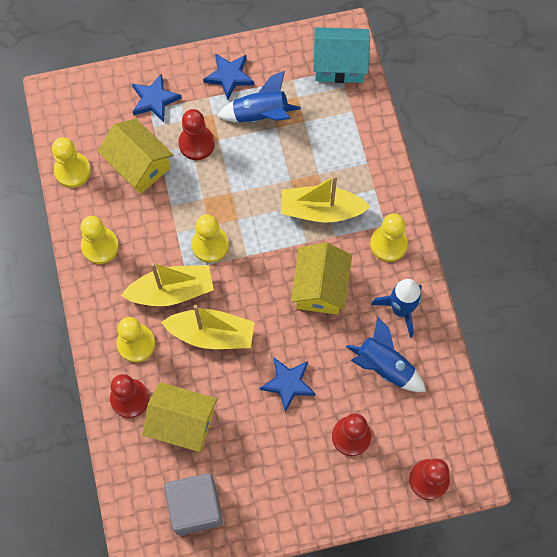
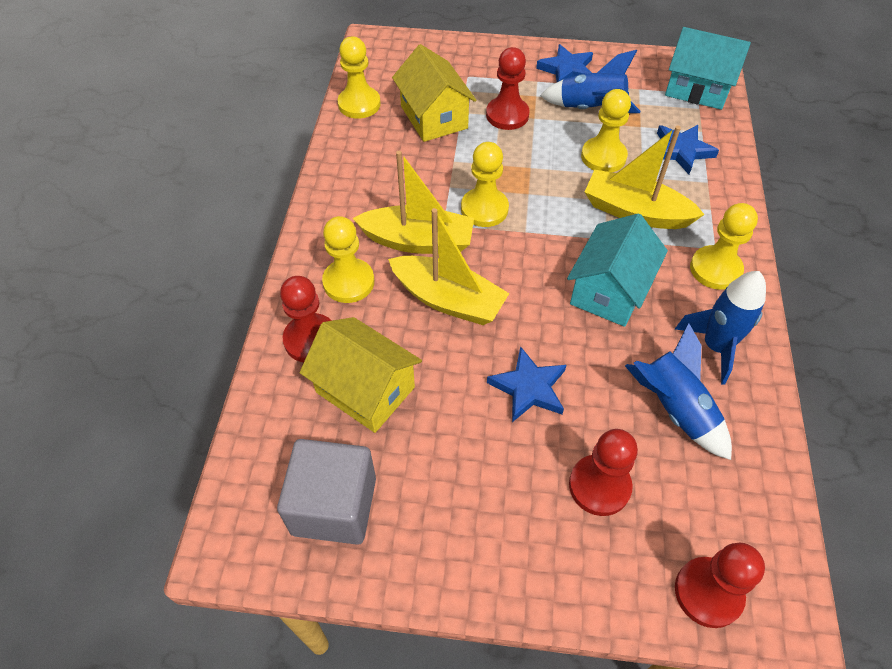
camera: 20 degrees right, 15 degrees down
yellow pawn [80,216,119,264] -> yellow pawn moved to [581,89,631,172]
blue star [132,73,182,122] -> blue star moved to [657,125,719,174]
yellow house [291,242,352,315] -> turquoise house [567,213,668,327]

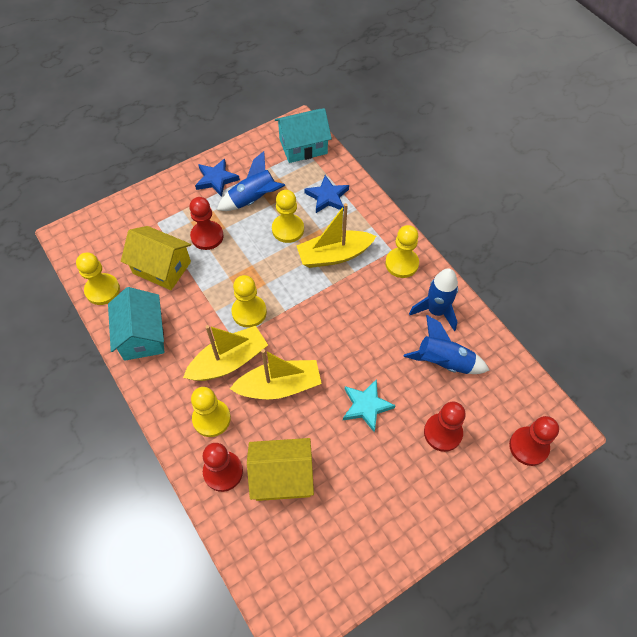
camera: 40 degrees left, 5 degrees up
grey cube [277,439,376,545] -> none
blue star [487,346,566,422] -> turquoise star [343,379,396,432]
turquoise house [567,213,668,327] -> turquoise house moved to [108,287,165,361]

